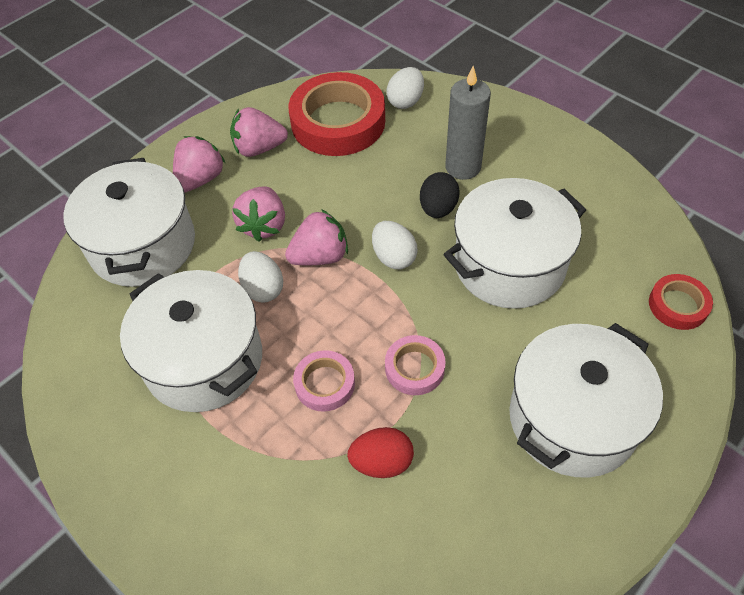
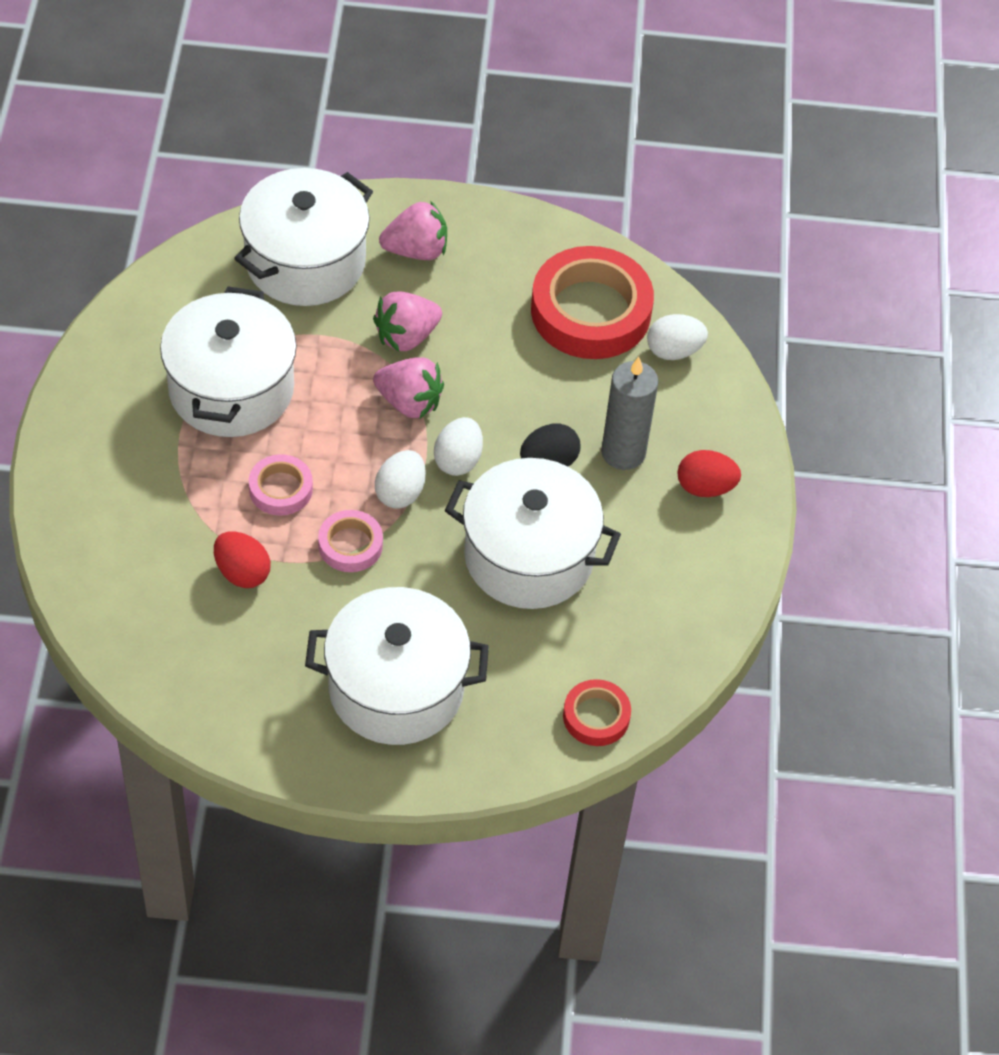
camera: 45 degrees right, 0 degrees up
pink strawberry [230,107,288,157] -> none
white egg [238,251,283,303] -> white egg moved to [375,450,426,509]
none -> red egg [677,450,741,497]

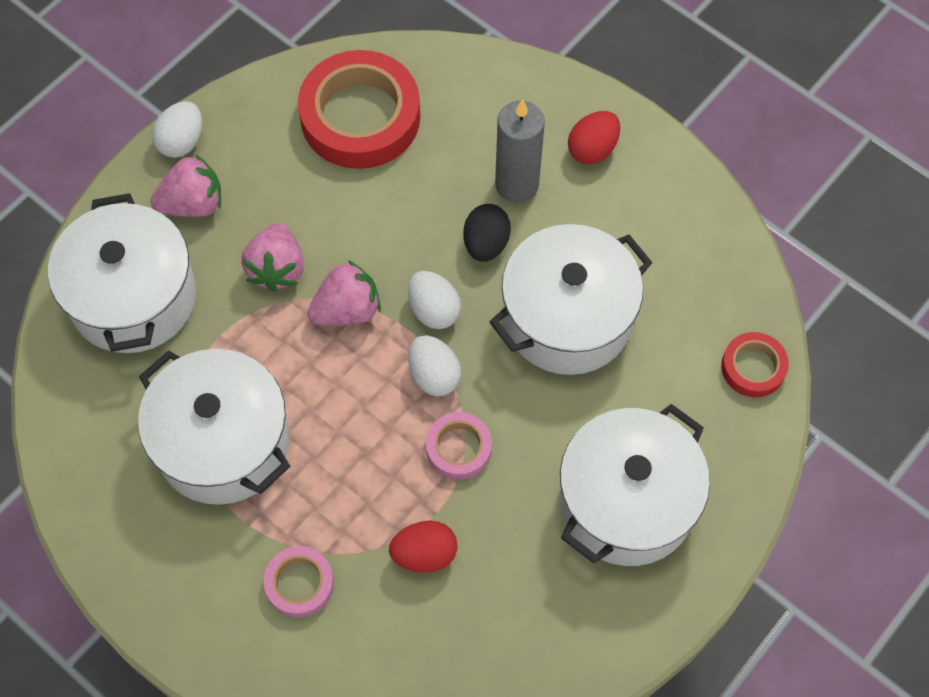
camera: 50 degrees left, 10 degrees up
pink tape [249,454,313,516] -> pink tape moved to [264,546,334,618]
pink strawberry [379,201,447,260] -> pink strawberry turned 45 degrees clockwise [150,155,221,217]
white egg [647,314,708,360] -> white egg moved to [152,101,202,158]

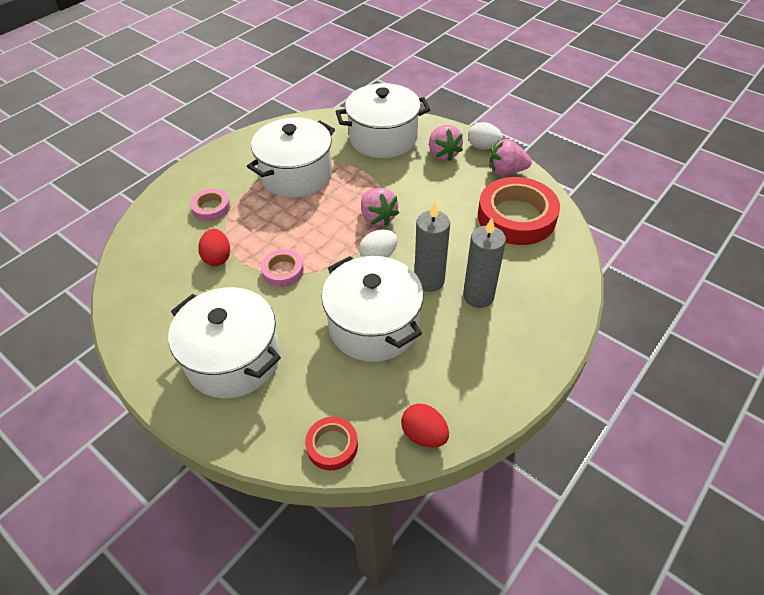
camera: 90 degrees right, 15 degrees down
pink strawberry [241,223,304,292] -> pink strawberry moved to [489,139,532,176]
white egg [408,335,461,396] -> none
black egg [464,204,511,262] -> grey candle [415,202,450,292]
red egg [568,111,620,164] -> red egg moved to [401,404,449,447]

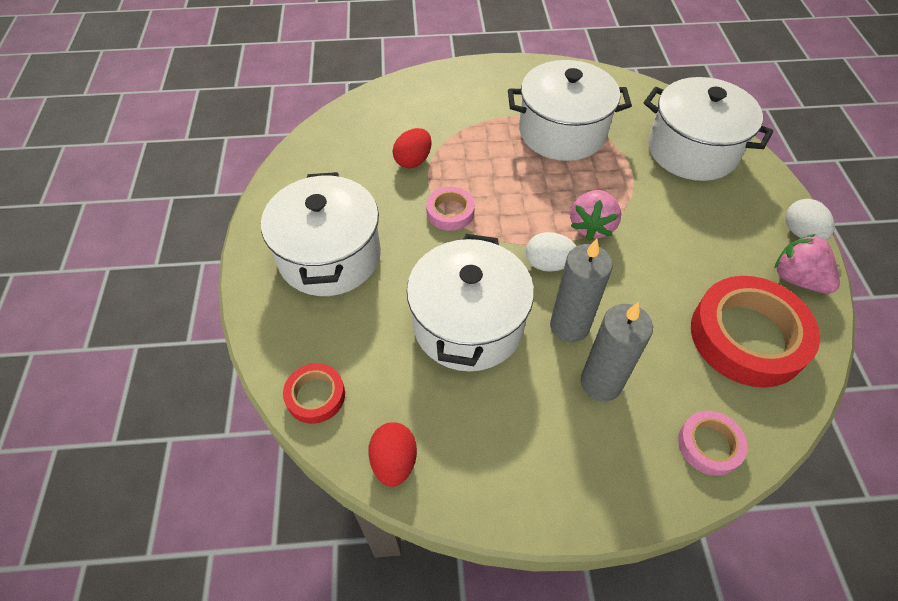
camera: 45 degrees right, 5 degrees up
pink tape [190,189,230,221] -> pink tape moved to [678,411,748,476]
pink strawberry [429,125,463,162] -> none

